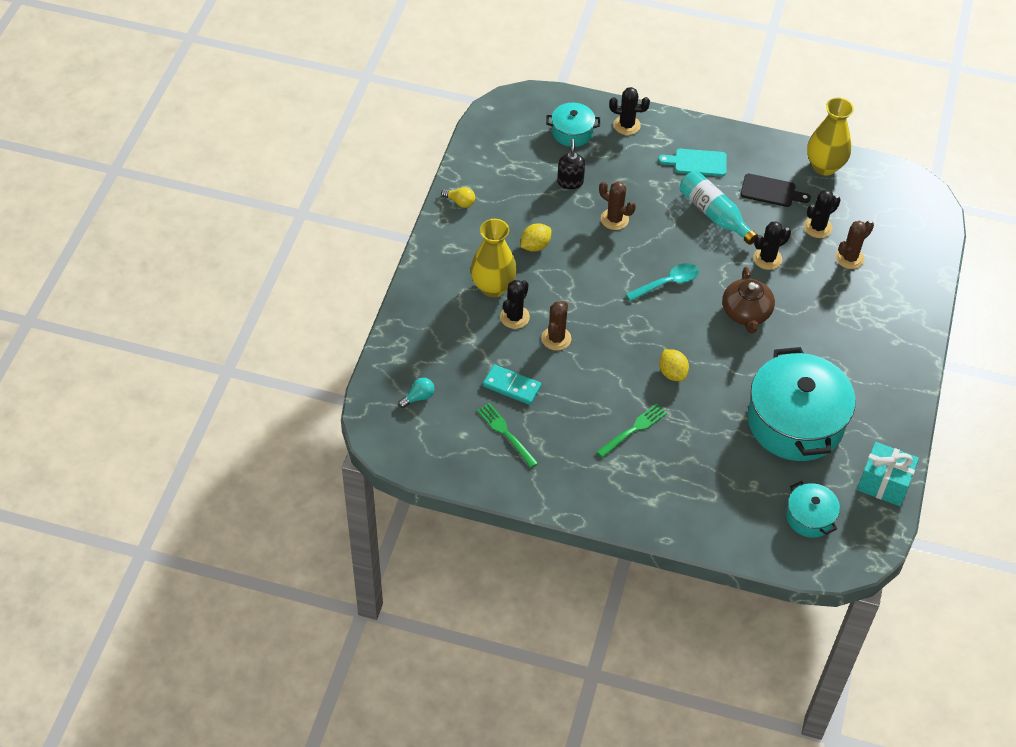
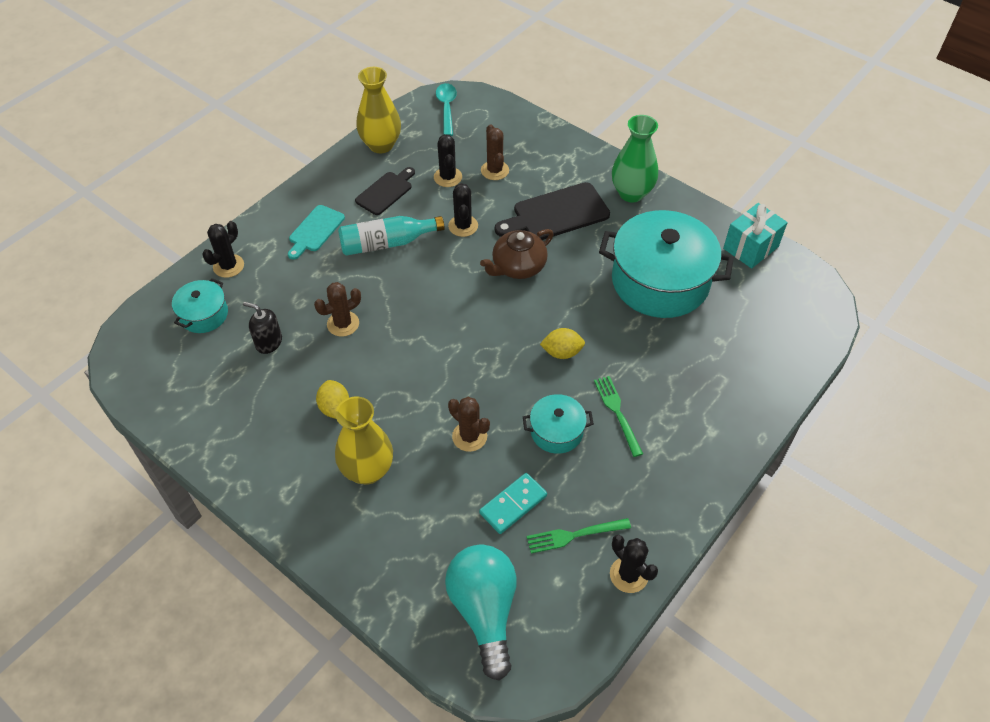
camera: 65 degrees left, 0 degrees up
turquoise light bulb [398,378,434,408] -> turquoise light bulb [445,544,517,681], size x2.45
yellow light bulb [441,187,475,208] -> none
black cactus [500,280,530,329] -> black cactus moved to [610,535,658,593]
turquoise spoon [626,263,699,301] -> turquoise spoon moved to [436,83,457,136]
brown teapot [722,267,775,333] -> brown teapot turned 120 degrees clockwise [480,229,554,279]
turquoise pot [786,481,840,538] -> turquoise pot moved to [523,394,594,454]
none -> black cutting board [495,182,610,240]
none -> green vase [612,115,658,202]

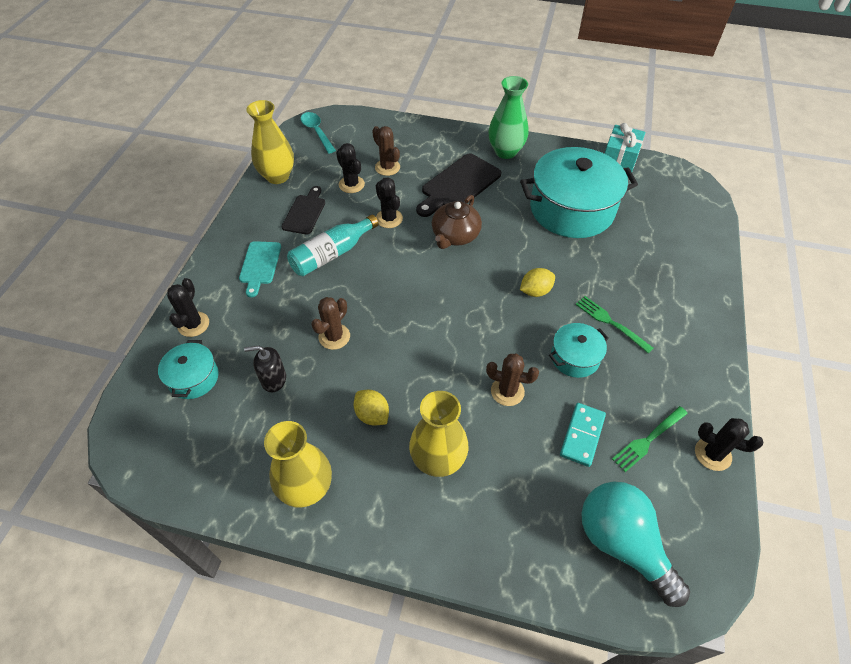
camera: 25 degrees left, 0 degrees up
none -> yellow vase [264,421,332,507]

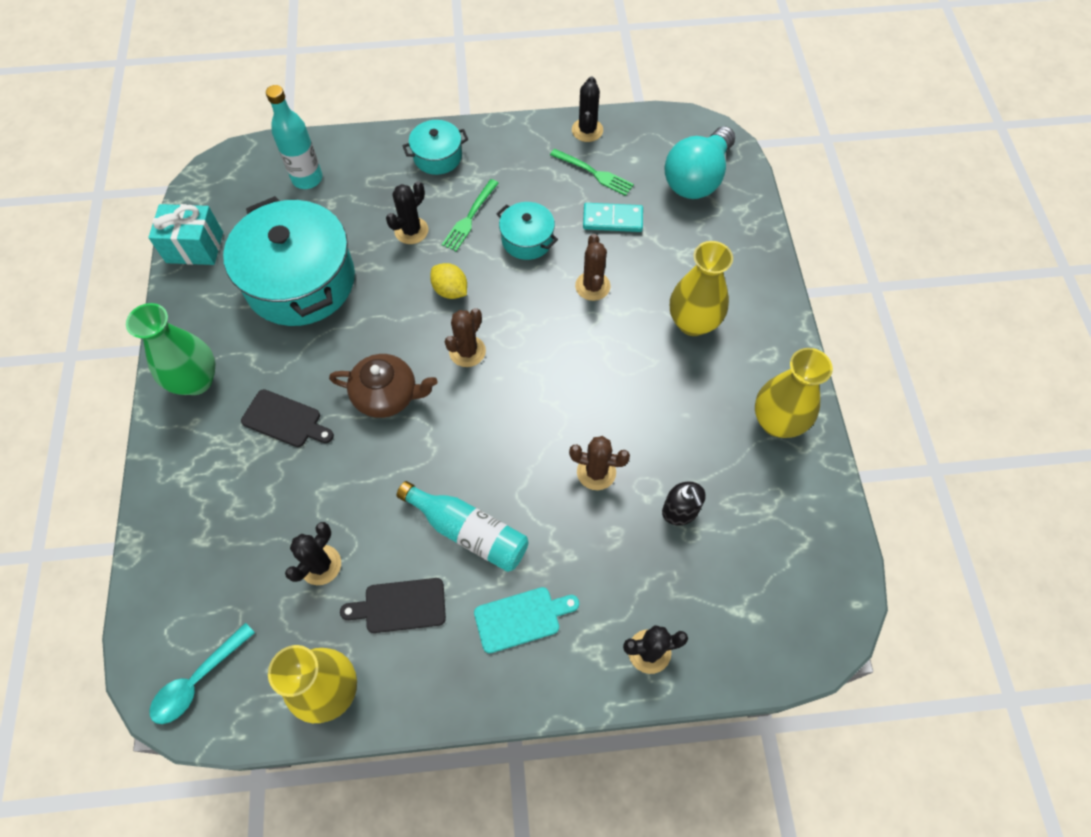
camera: 110 degrees left, 10 degrees up
turquoise pot [158,340,219,399] -> turquoise pot moved to [402,120,468,175]
yellow lemon [354,390,389,426] -> none
brown cactus [372,126,400,176] -> brown cactus moved to [445,308,486,367]
black cactus [376,177,403,228] -> black cactus moved to [386,181,428,244]
black cutting board [416,153,501,217] -> black cutting board [241,389,334,447], size x0.63
none -> turquoise bottle [266,85,323,189]

